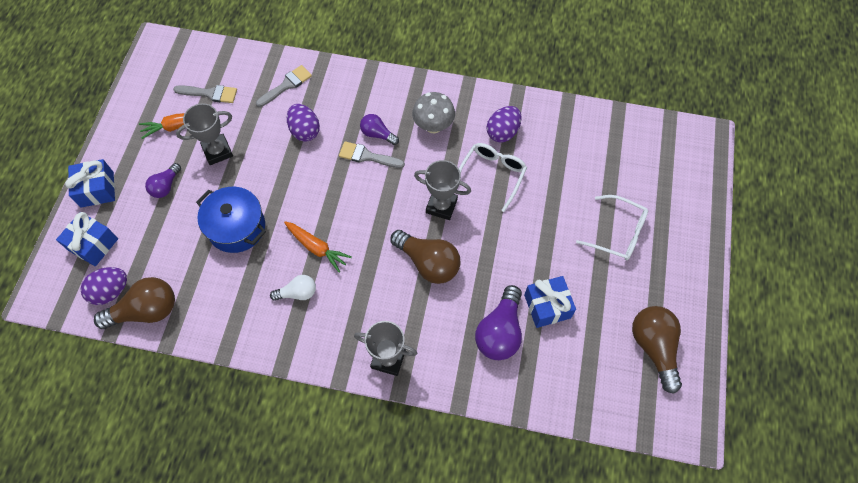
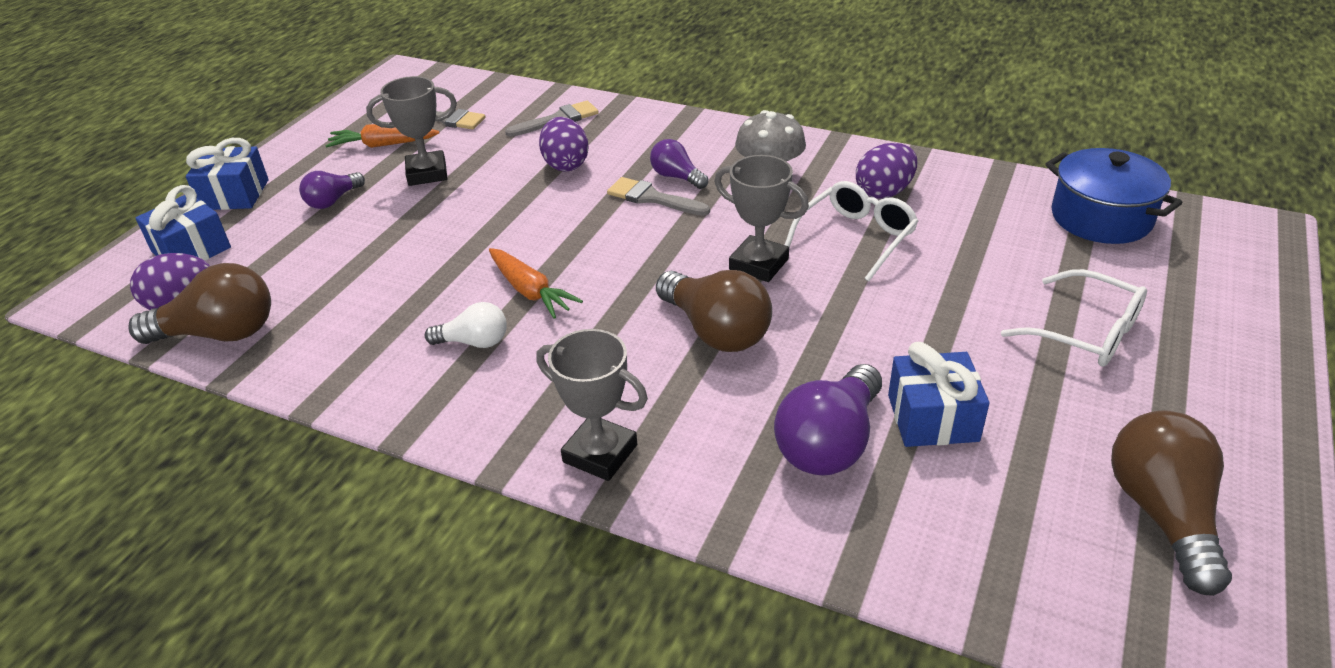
camera: 15 degrees right, 25 degrees down
blue pot [196,187,266,253] -> blue pot moved to [1045,148,1182,244]

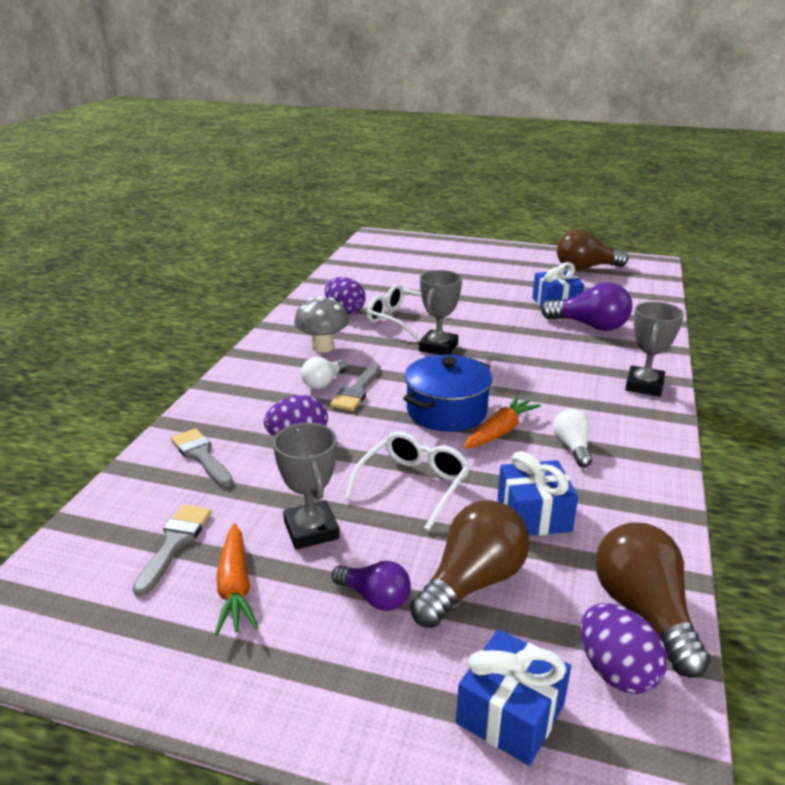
camera: 100 degrees left, 10 degrees down
blue gift [186,138,269,210] -> blue gift moved to [497,451,578,536]
purple light bulb [650,139,708,189] -> white light bulb [301,357,347,389]
brown light bulb [656,270,772,352] -> brown light bulb moved to [410,500,529,628]
white glasses [1001,269,1147,367] -> white glasses moved to [345,432,470,531]
blue pot [1045,148,1182,244] -> blue pot moved to [403,355,492,432]

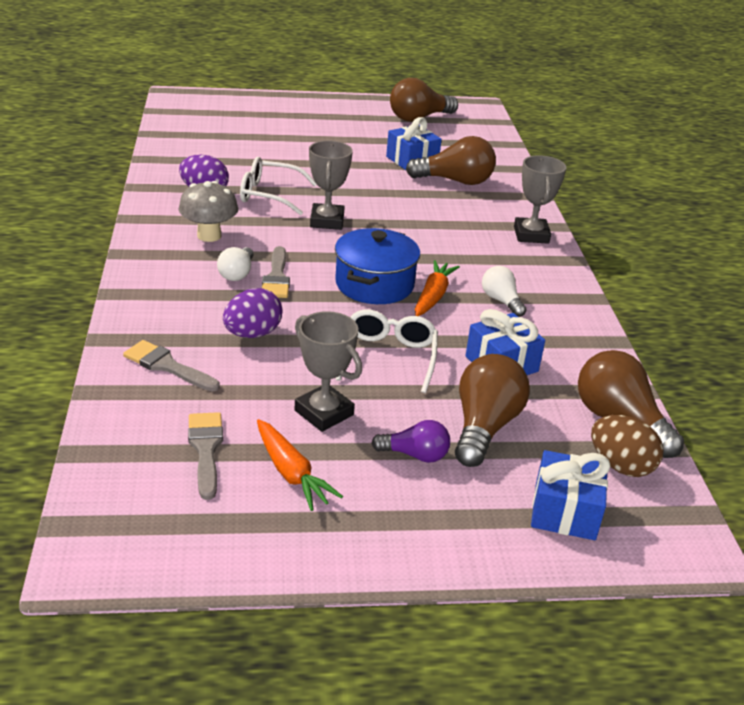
camera: 25 degrees left, 5 degrees up
purple light bulb [541,282,632,331] -> brown light bulb [406,136,496,185]
purple egg [581,603,667,694] -> brown egg [591,415,664,477]

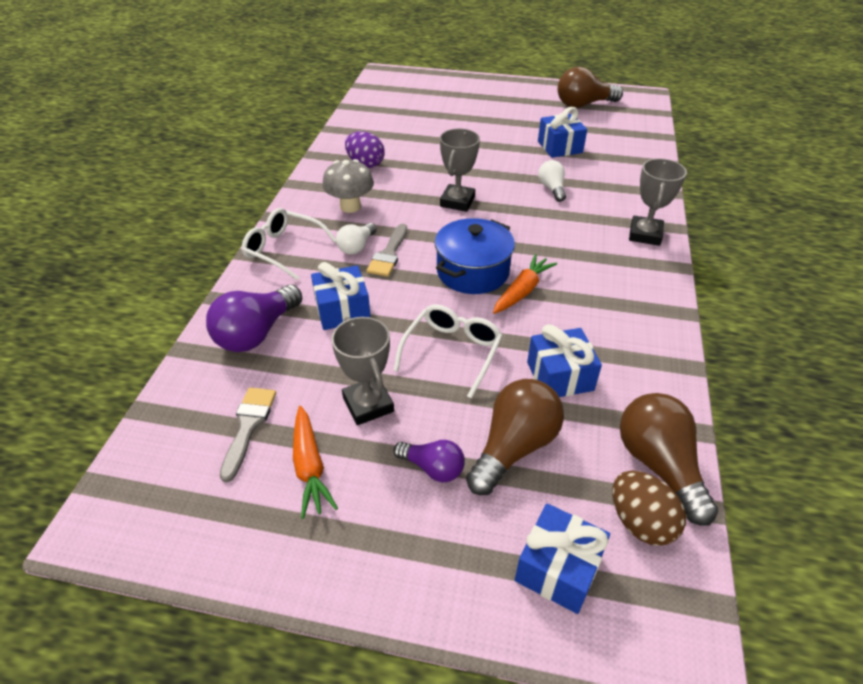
camera: 20 degrees right, 10 degrees up
grey brush [123,340,220,392] -> purple light bulb [206,284,302,352]
purple egg [223,288,283,338] -> blue gift [311,262,371,330]
white glasses [240,157,317,215] -> white glasses moved to [242,208,336,280]
brown light bulb [406,136,496,185] -> none
white light bulb [482,266,527,317] -> white light bulb moved to [538,160,566,202]

